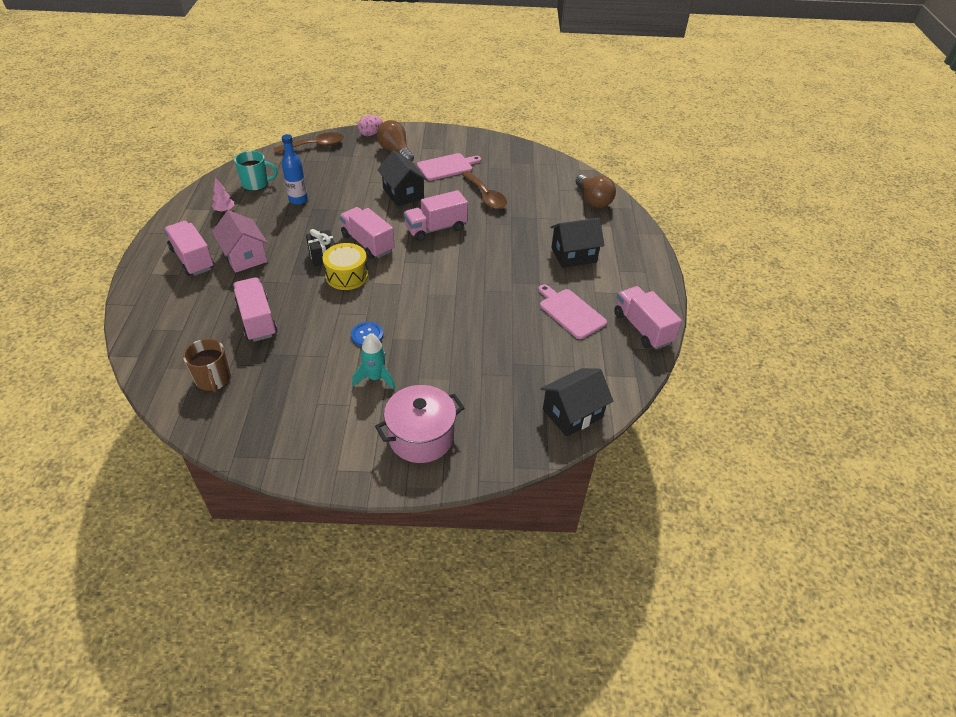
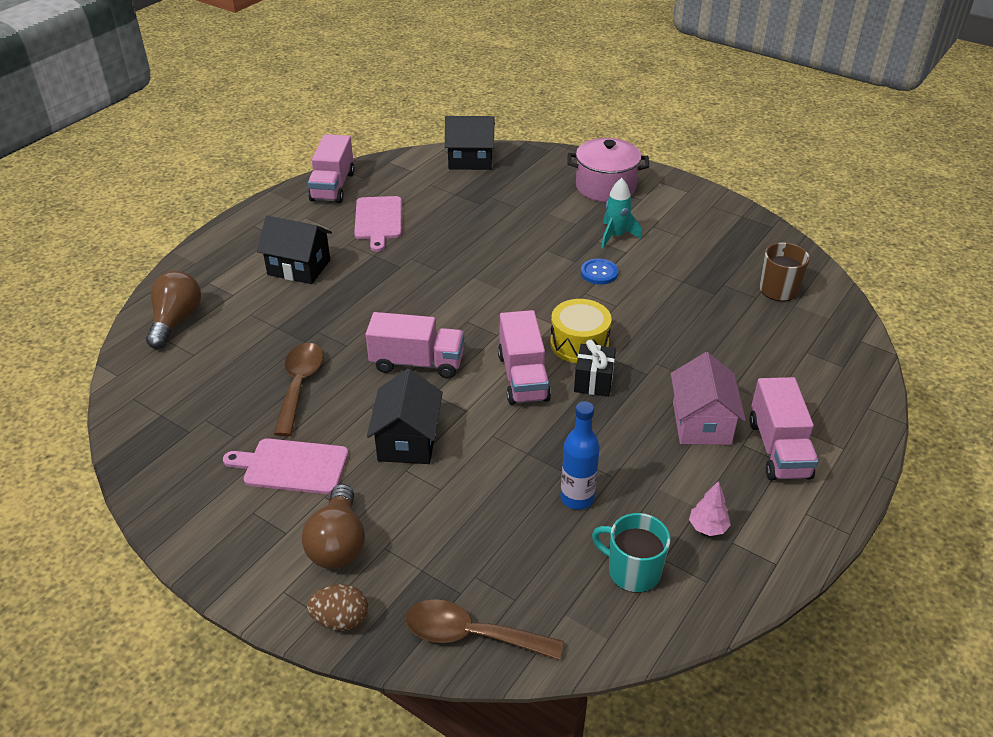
camera: 145 degrees left, 5 degrees down
pink truck [233,277,277,342] -> none
pink egg [358,115,383,136] -> brown egg [307,584,368,631]

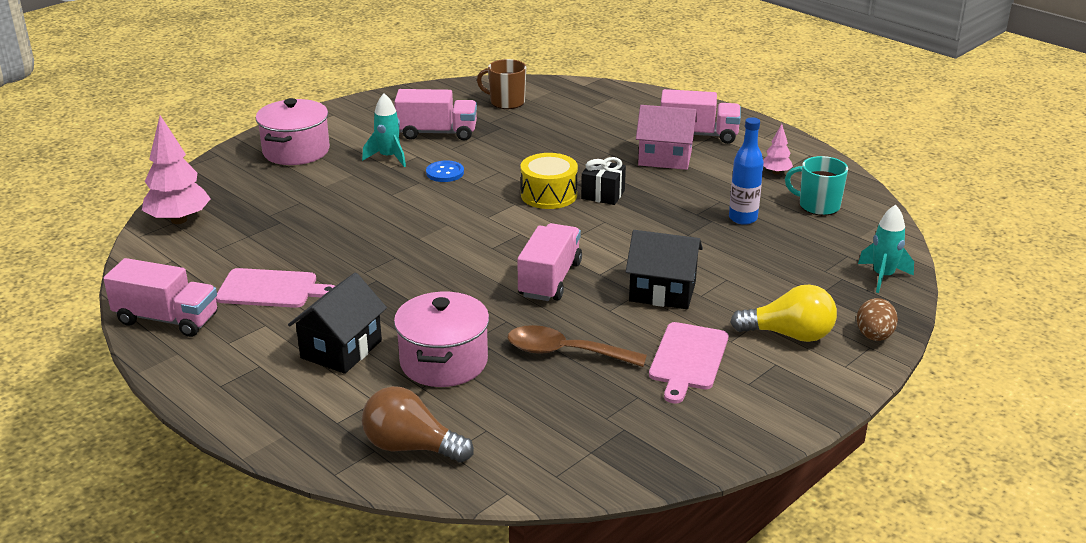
camera: 80 degrees left, 10 degrees down
brown light bulb [302,484,365,569] -> yellow light bulb [730,285,837,342]
brown spoon [405,599,564,660] -> turquoise rocket [858,205,914,293]
black house [445,116,495,170] -> pink tree [142,115,211,224]
pink truck [498,310,551,405] -> pink truck moved to [394,89,477,141]
turquoise mug [592,513,670,593] -> turquoise mug turned 75 degrees clockwise [785,156,848,216]
none -> pink pot [394,292,489,387]

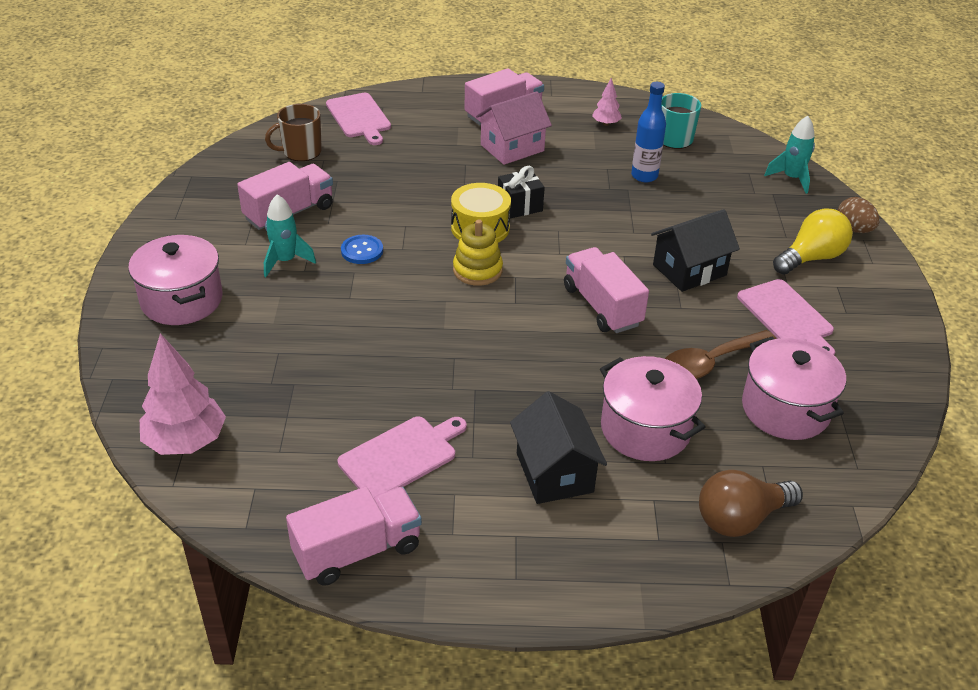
camera: 45 degrees left, 10 degrees up
none -> pink cutting board [326,93,391,145]
none -> yellow stacking toy [453,219,503,286]
none -> pink pot [742,337,846,440]

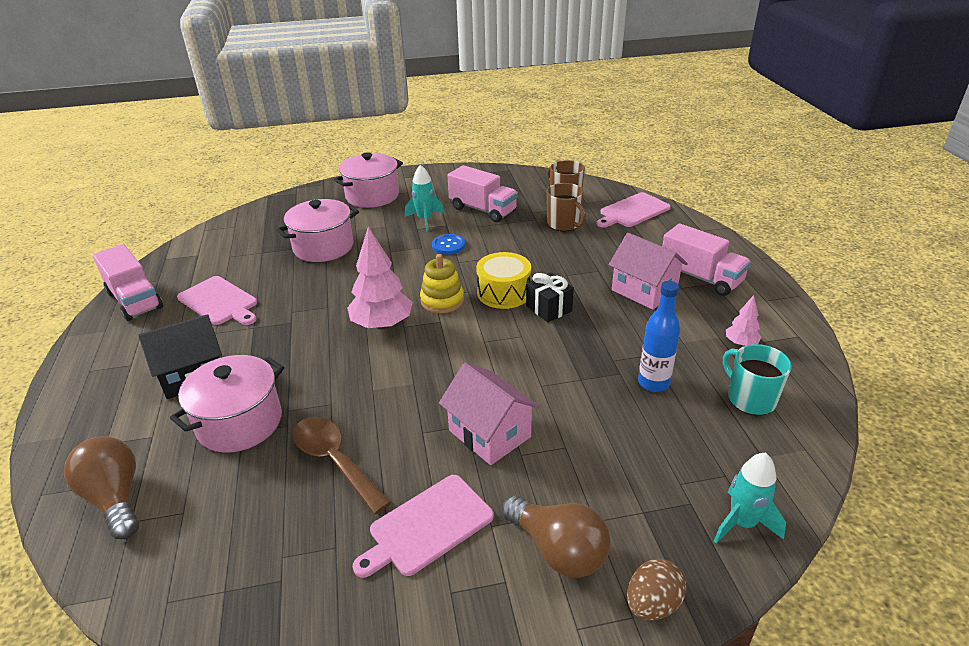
camera: 80 degrees right, 5 degrees down
pink tree [140,333,226,455] -> pink tree moved to [347,227,413,329]
pink truck [564,247,649,333] -> none
black house [651,209,740,292] -> pink house [439,363,540,465]
pink pot [742,337,846,440] -> pink pot moved to [276,199,359,262]
yellow light bulb [773,208,853,275] -> brown light bulb [502,495,611,578]
none -> brown mug [547,183,586,231]

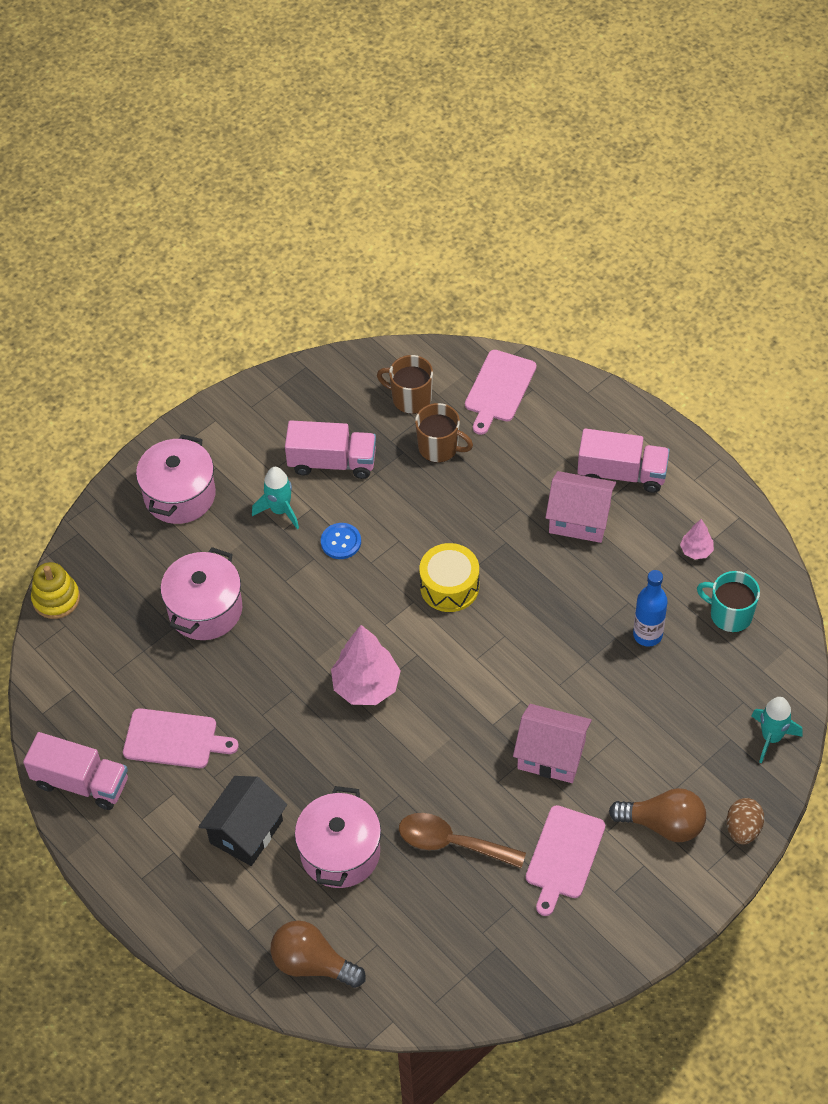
camera: 30 degrees left, 20 degrees up
yellow stacking toy [420,254,464,313] -> yellow stacking toy moved to [31,562,80,619]
black gift [526,272,574,323] -> none

